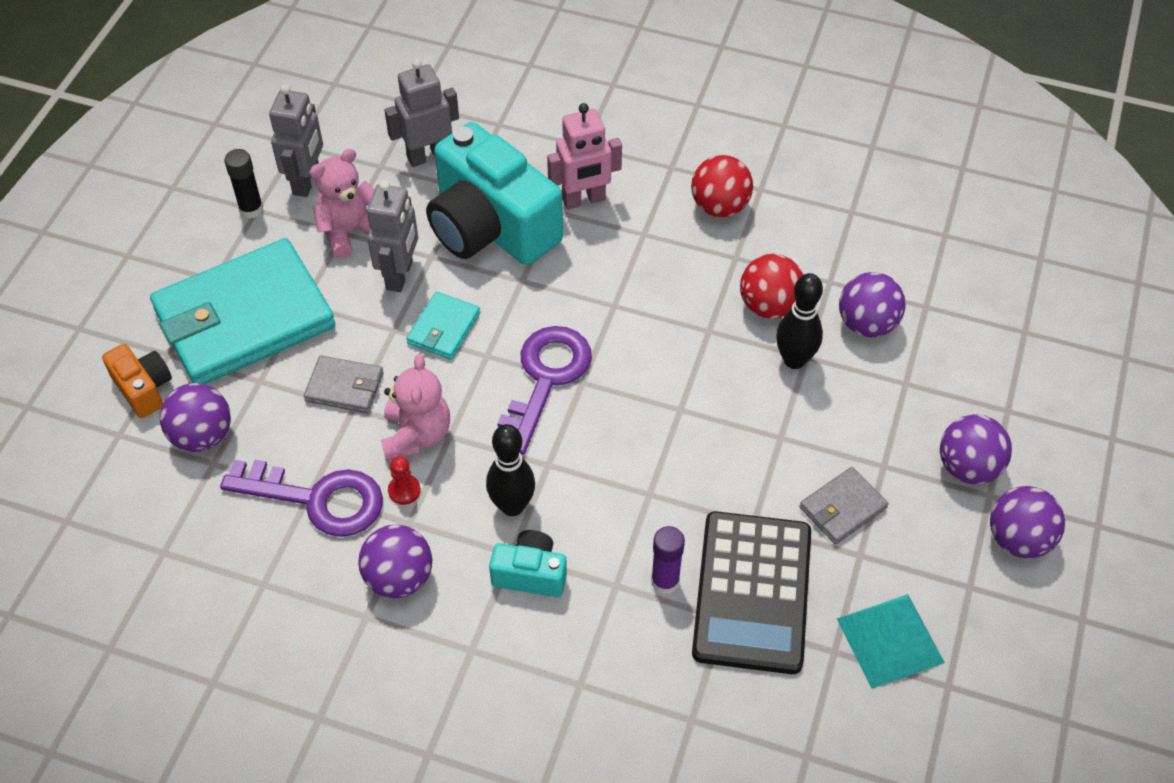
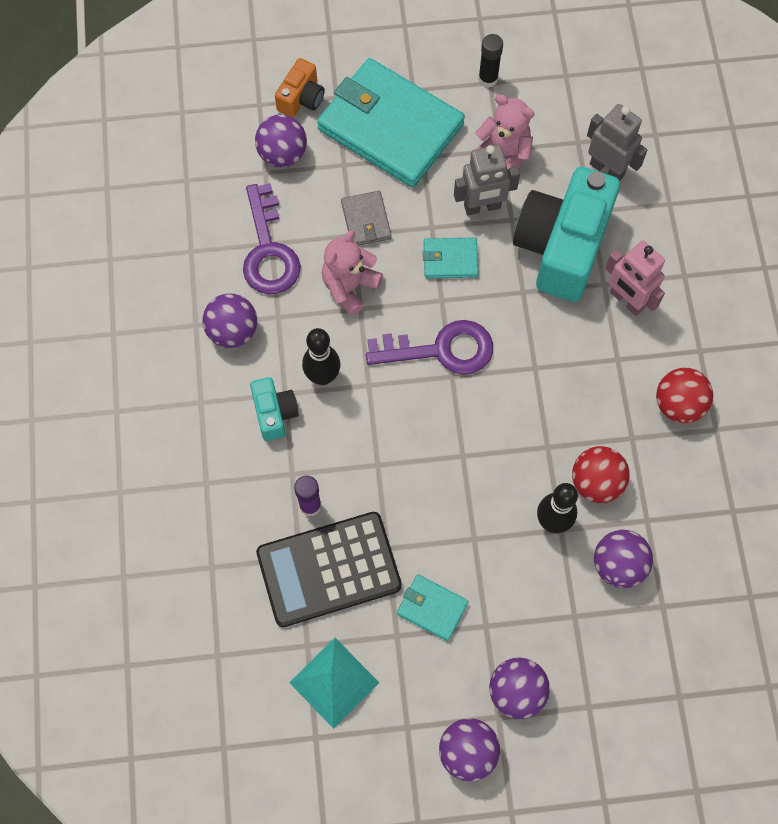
camera: 65 degrees right, 15 degrees up
grey robot [269,84,323,197] -> none
pink teddy bear [381,354,450,461] -> pink teddy bear turned 150 degrees clockwise [322,230,383,316]
red pawn [388,456,421,505] -> none
grey wallet [799,467,889,544] -> turquoise wallet [397,574,469,641]

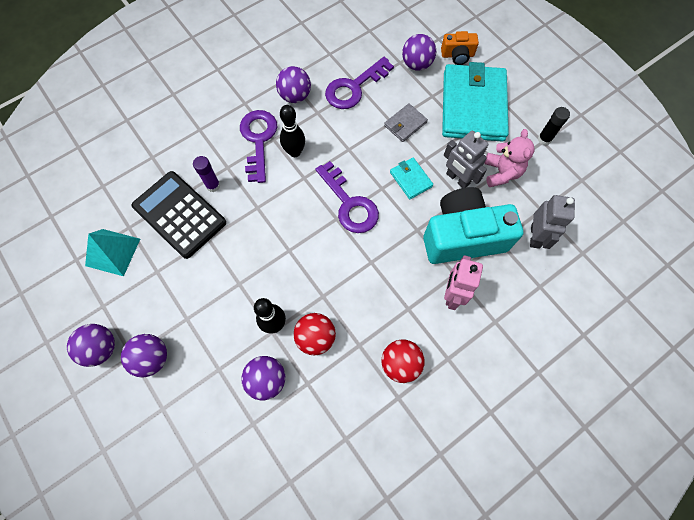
camera: 60 degrees right, 0 degrees up
turquoise camera [250,377,299,441] -> purple key [240,110,277,183]
pink teddy bear [322,230,383,316] -> none
turquoise wallet [397,574,469,641] -> none

